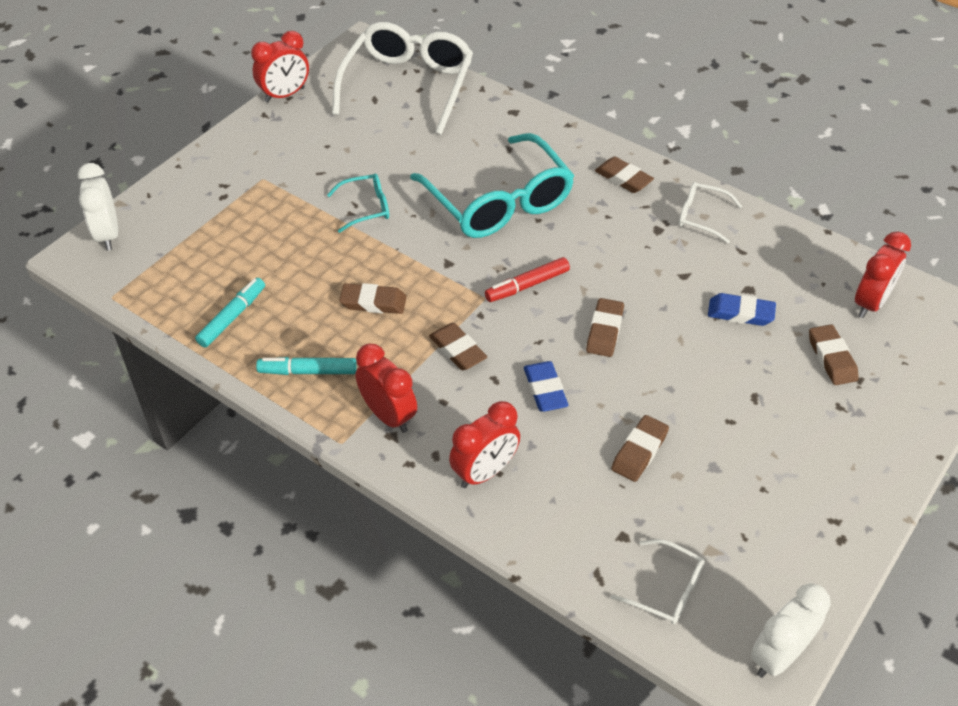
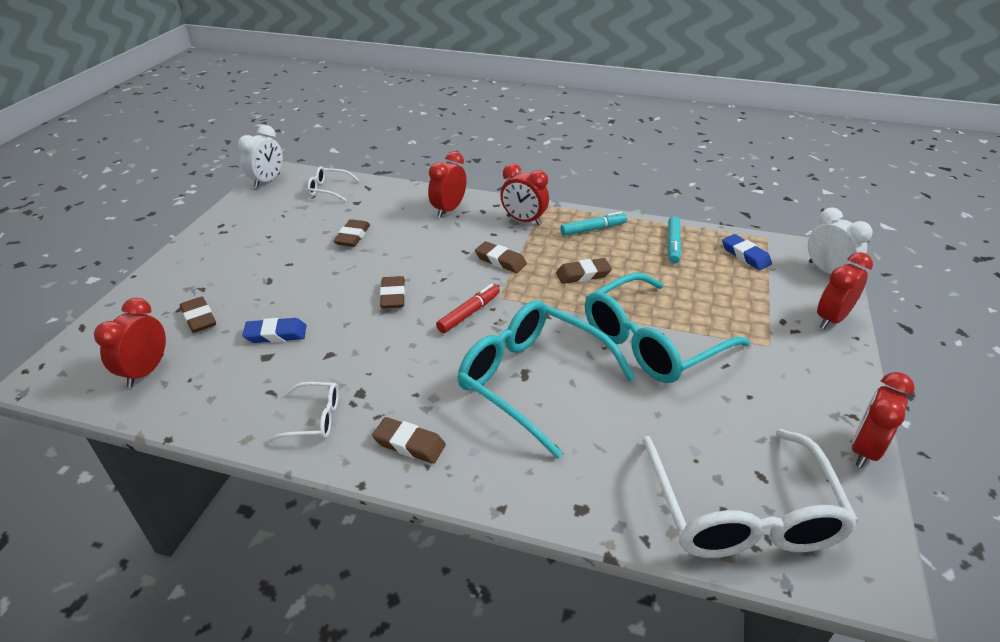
camera: 160 degrees right, 10 degrees down
turquoise glasses [327,174,389,233] -> turquoise glasses [585,273,750,383], size x2.19
blue eraser [524,361,568,412] -> blue eraser moved to [722,234,772,270]
none -> red clock [817,252,873,329]

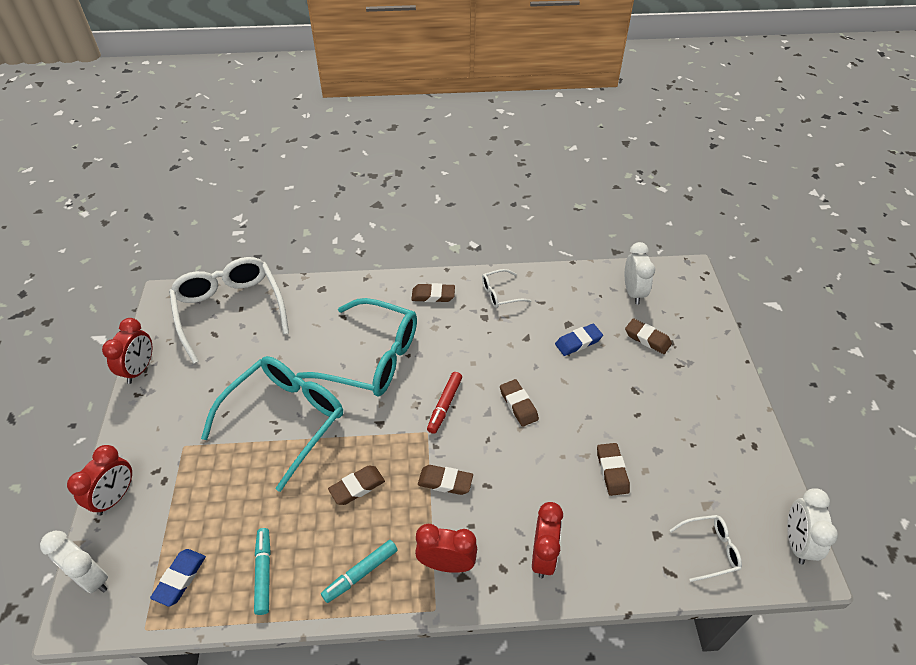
camera: 160 degrees right, 10 degrees up
red clock [94,298,166,388] -> white clock [625,242,655,305]
blue eraser [722,234,772,270] -> blue eraser turned 75 degrees clockwise [150,549,206,606]

